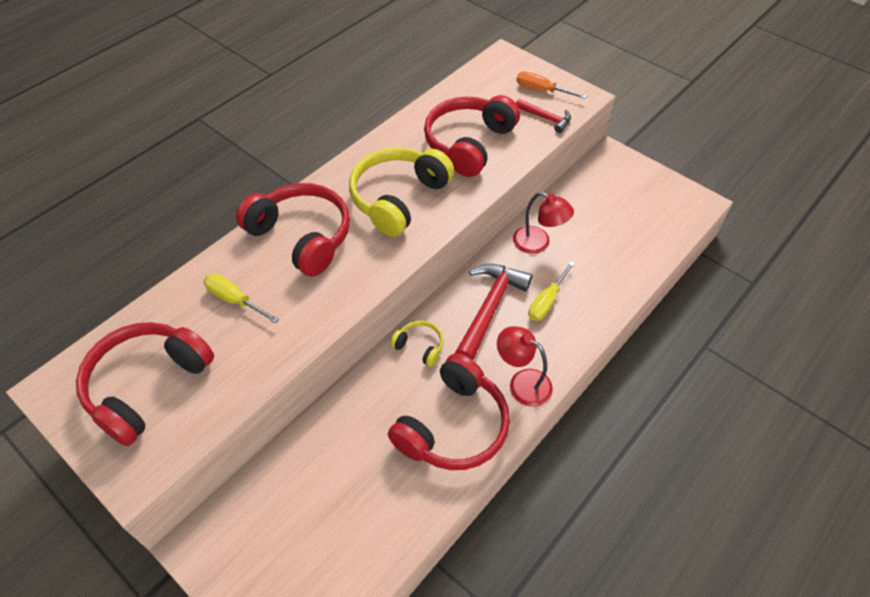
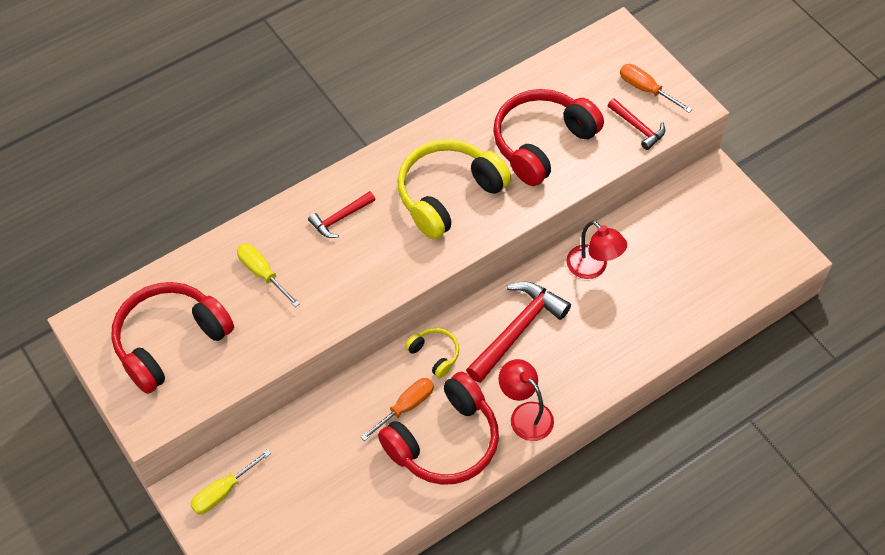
camera: 15 degrees right, 5 degrees up
red headphones [236,183,350,277] -> red hammer [308,191,376,238]
yellow screwdriver [528,261,575,321] -> yellow screwdriver moved to [190,449,271,514]
none -> orange screwdriver [361,378,434,441]

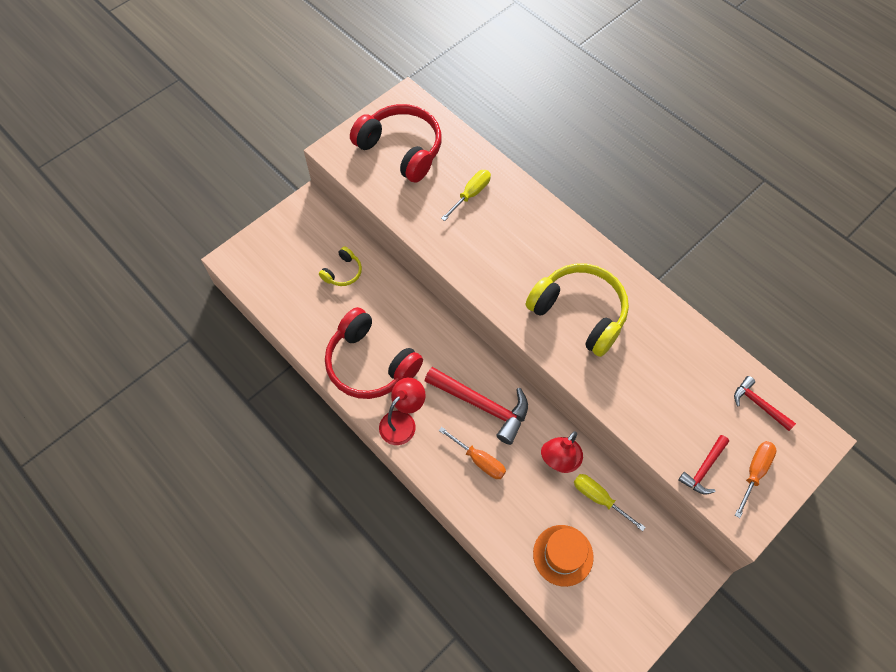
camera: 80 degrees right, 5 degrees up
yellow screwdriver [190,449,271,514] -> yellow screwdriver moved to [574,474,646,531]
red hammer [308,191,376,238] -> red hammer moved to [734,376,796,431]
orange screwdriver [361,378,434,441] -> orange screwdriver moved to [439,427,506,479]
yellow headphones [405,328,459,378] -> yellow headphones moved to [319,247,362,286]
red headphones [493,89,604,186] -> none
none -> orange hat [533,525,594,587]

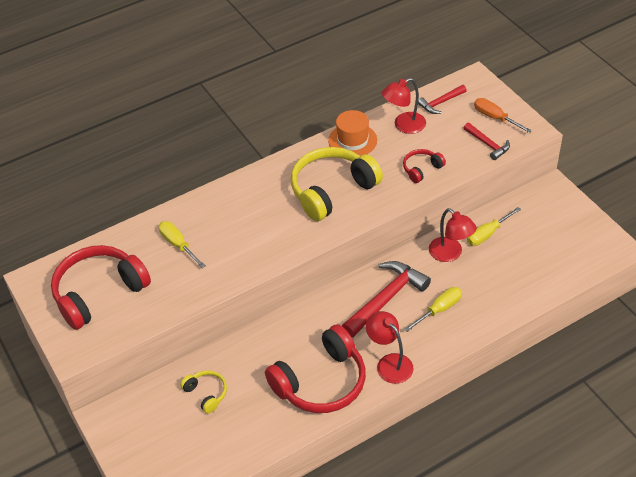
camera: 75 degrees left, 15 degrees down
orange screwdriver [439,427,506,479] -> yellow screwdriver [404,287,462,332]
orange hat [533,525,594,587] -> orange hat moved to [328,110,377,156]
none -> red lamp [382,78,426,134]
none -> red headphones [403,149,446,183]

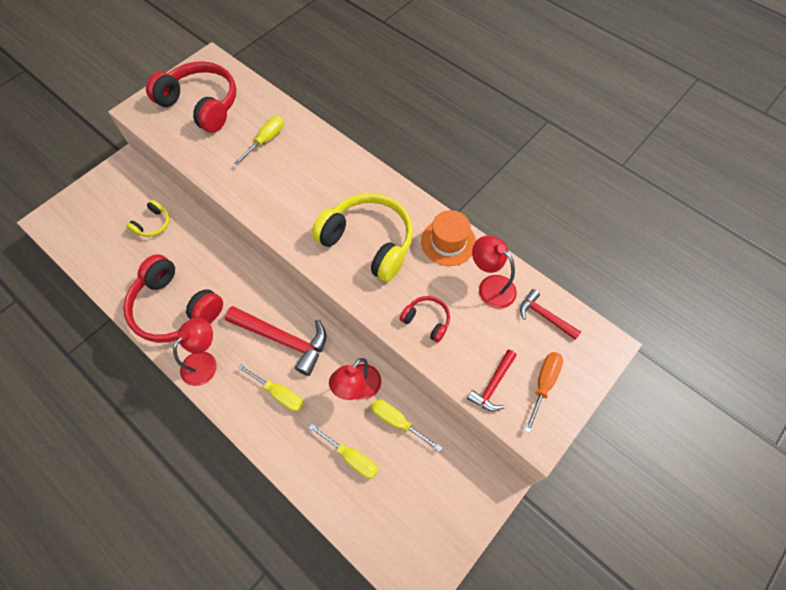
camera: 70 degrees right, 15 degrees up
none -> yellow screwdriver [308,423,378,479]

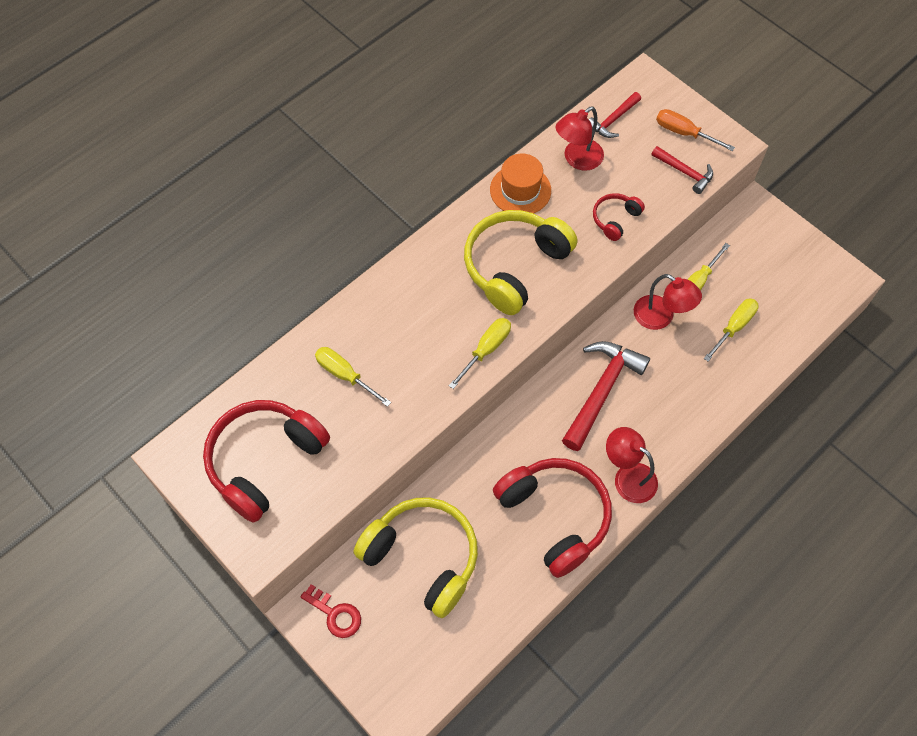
camera: 85 degrees left, 0 degrees up
red headphones [123,254,223,343] -> red headphones turned 75 degrees counterclockwise [493,458,612,578]
yellow headphones [127,200,170,237] -> yellow headphones [354,497,478,618], size x2.11
yellow screwdriver [238,364,304,412] -> yellow screwdriver moved to [449,318,511,389]
none -> red key [301,584,361,638]

